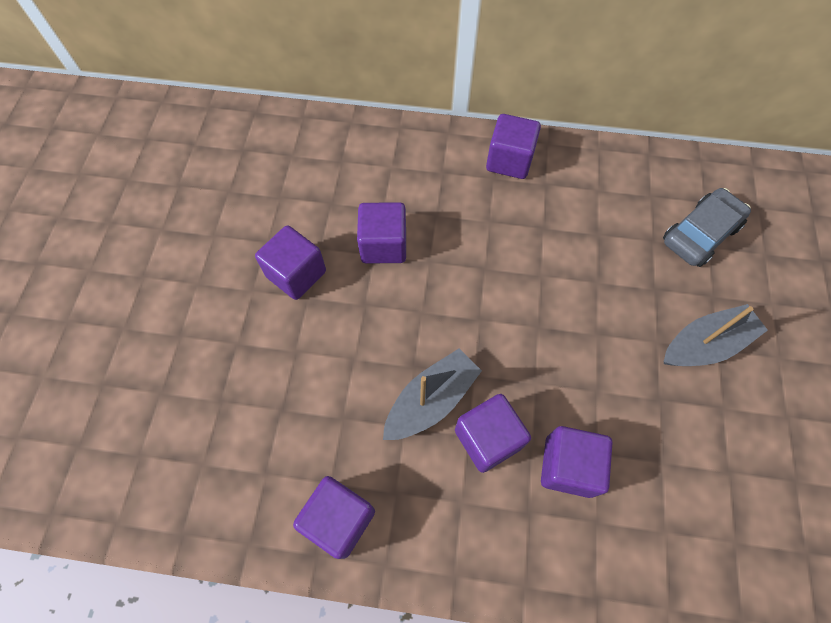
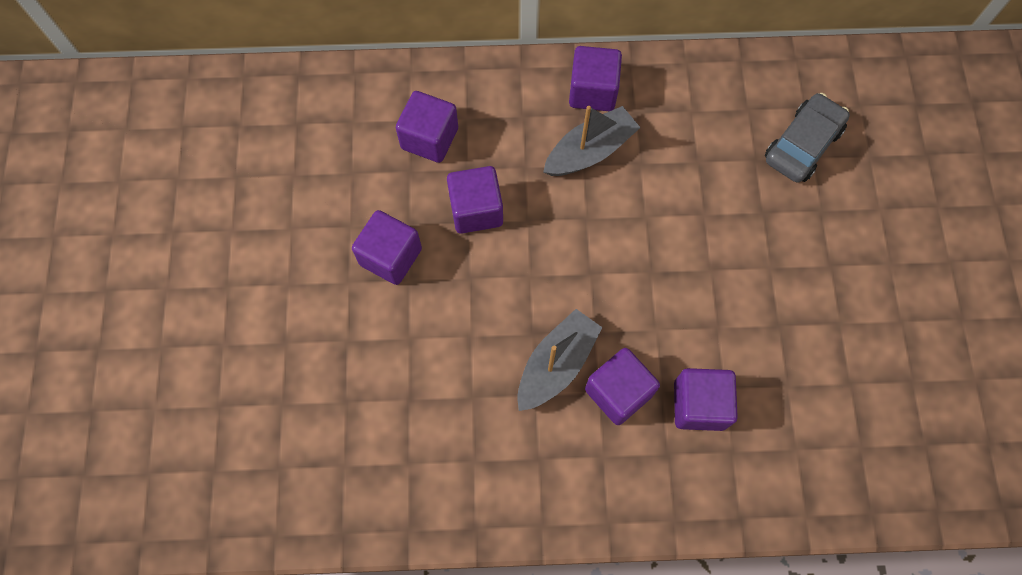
camera: 10 degrees left, 5 degrees up
purple cube [293,476,375,559] -> purple cube moved to [396,91,458,163]
grey boat [664,304,768,366] -> grey boat moved to [543,106,641,176]

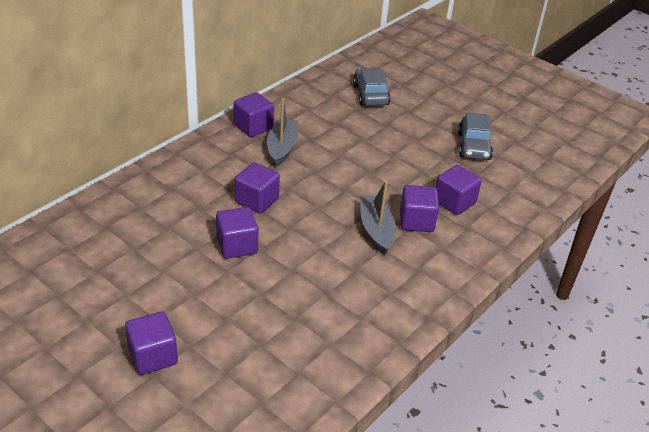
camera: 50 degrees left, 30 degrees down
purple cube [396,91,458,163] -> purple cube moved to [125,311,178,375]
none -> grey car [458,112,493,160]

